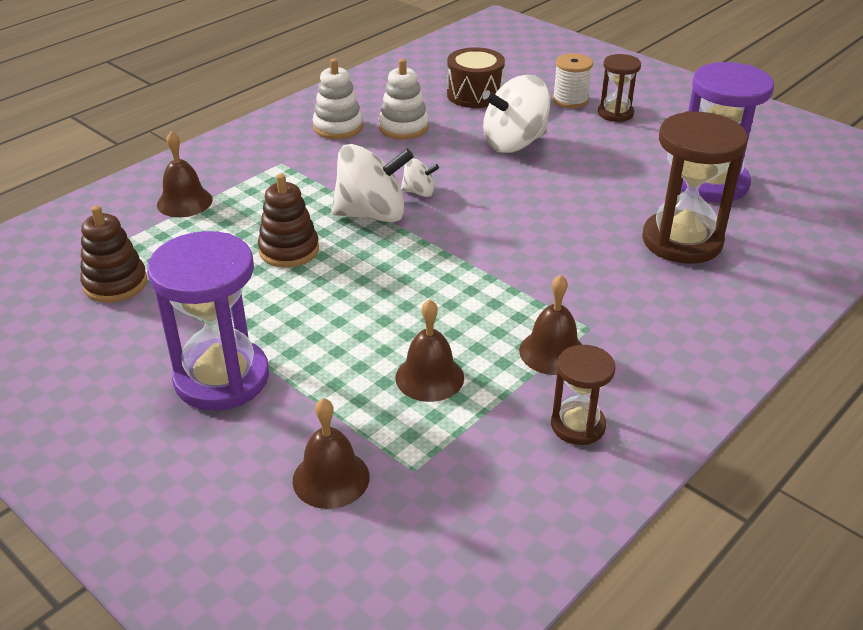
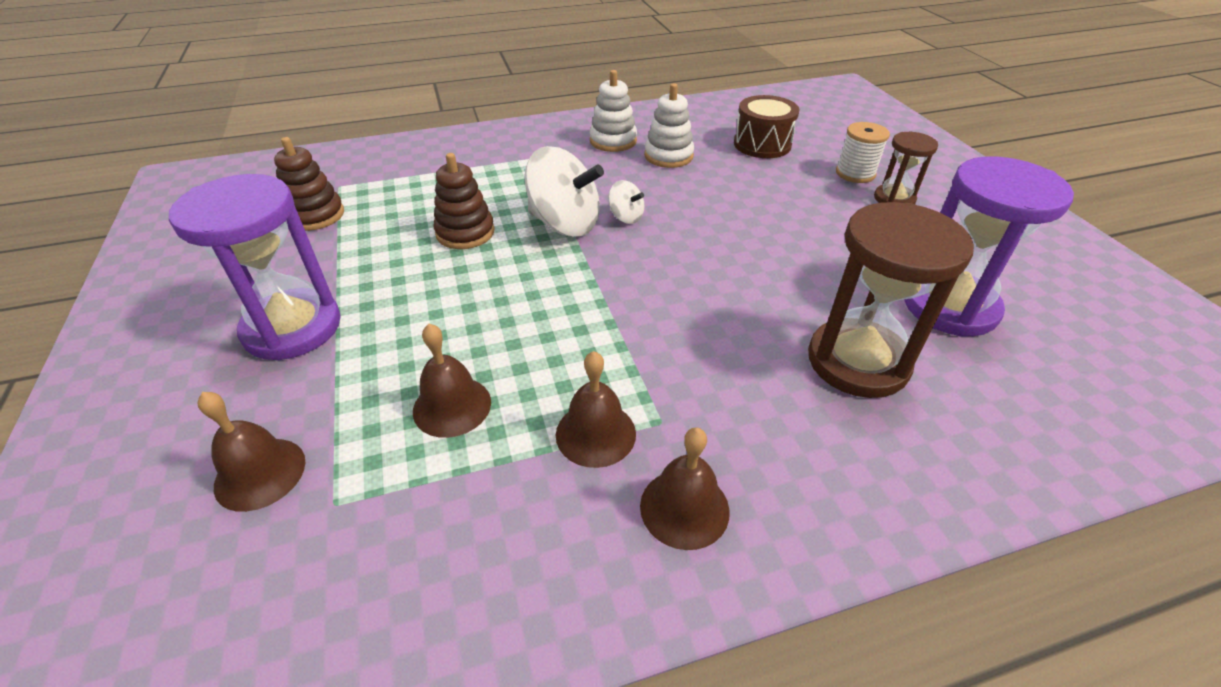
camera: 30 degrees right, 5 degrees up
brown bell [157,131,213,217] -> brown bell moved to [640,427,730,550]
white spinning top [483,75,550,153] -> none
brown hourglass [551,345,616,445] -> none

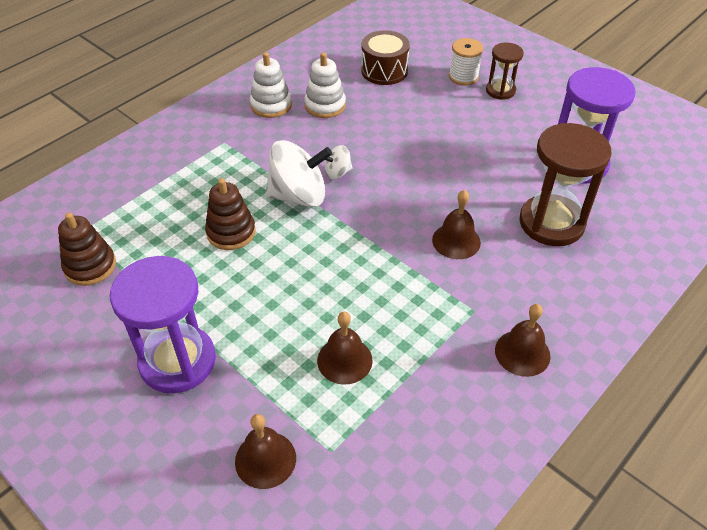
camera: 30 degrees left, 5 degrees up
brown bell [556,351,636,468] -> brown bell moved to [432,190,481,259]
white spinning top [608,180,644,224] -> white spinning top turned 150 degrees clockwise [325,145,353,179]

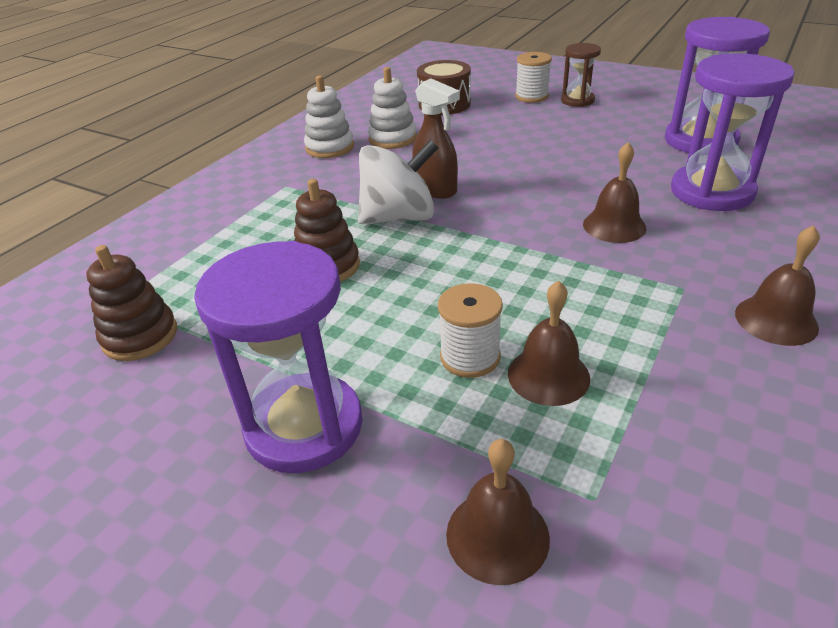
camera: 10 degrees left, 10 degrees down
white spinning top [325,145,353,179] -> brown spray bottle [412,78,460,199]
brown hourglass [520,123,612,246] -> purple hourglass [671,53,795,211]
none -> white spool [438,283,503,378]

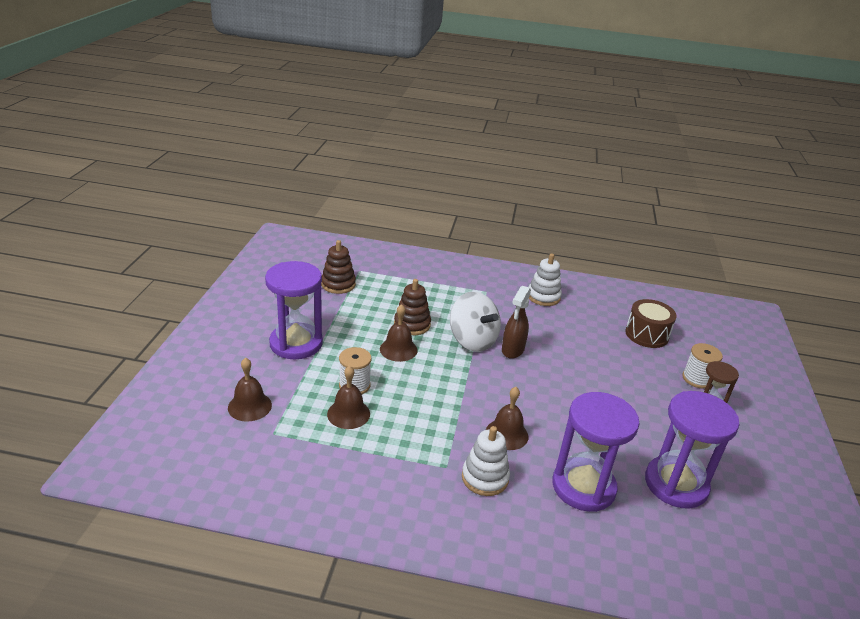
camera: 65 degrees right, 5 degrees down
white stacking toy [368,67,417,149] -> white stacking toy moved to [462,426,510,496]
brown bell [735,225,820,346] -> brown bell moved to [380,304,417,362]

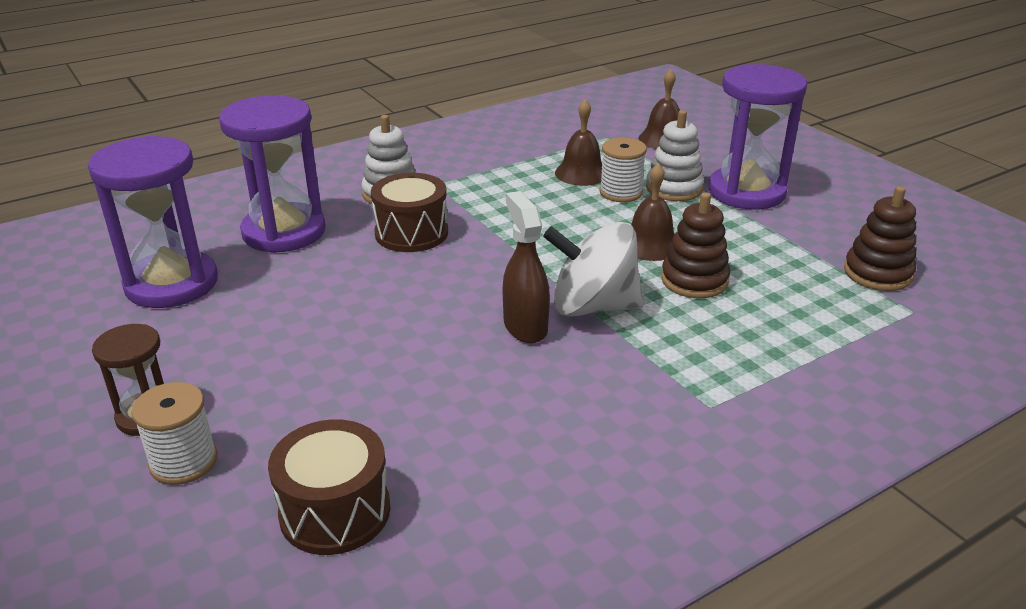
camera: 140 degrees right, 0 degrees up
brown bell [486,387,528,450] -> brown drum [371,173,448,252]
white stacking toy [529,254,562,306] -> white stacking toy moved to [646,110,704,201]

